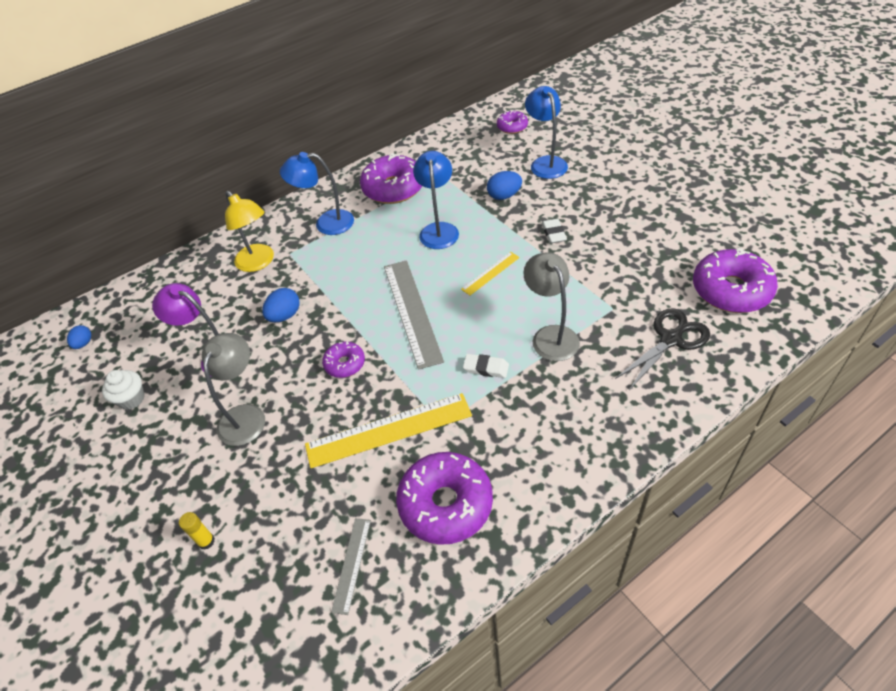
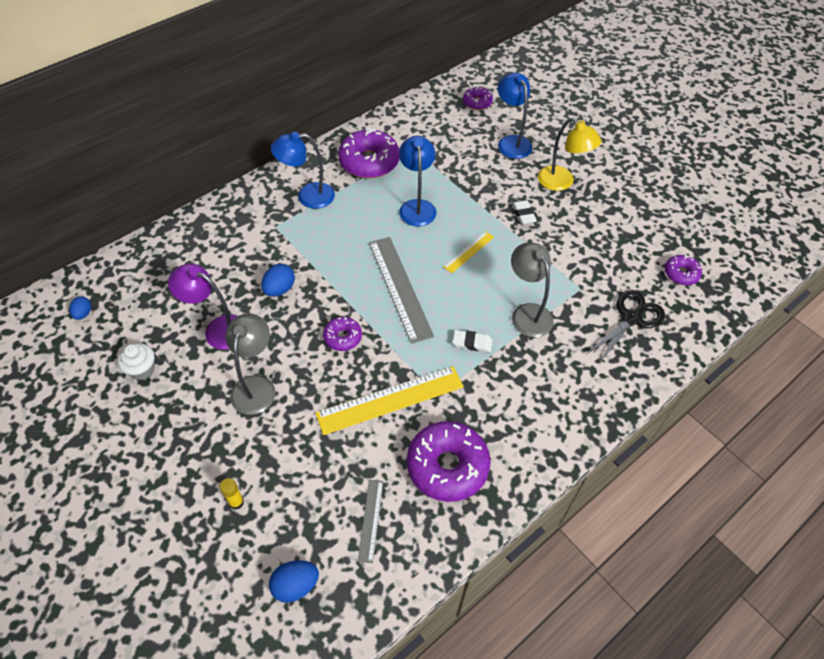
camera: 10 degrees left, 5 degrees up
yellow lamp [225,191,274,272] -> yellow lamp moved to [538,117,602,191]
blue egg [487,171,522,200] -> blue egg moved to [269,560,319,603]
purple donut [693,248,778,313] -> purple donut [665,255,702,285], size x0.53

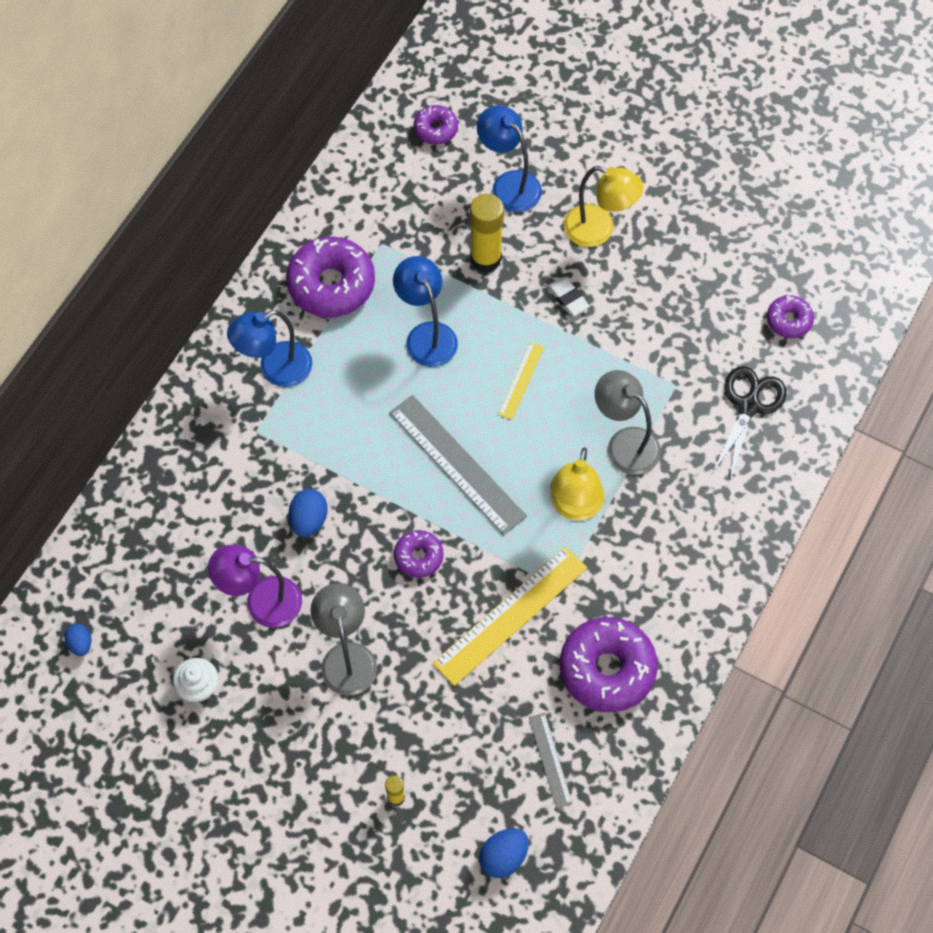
camera: 20 degrees left, 10 degrees up
white eraser [453,330,492,352] -> yellow lamp [550,448,605,521]
none -> yellow glue stick [470,194,504,272]

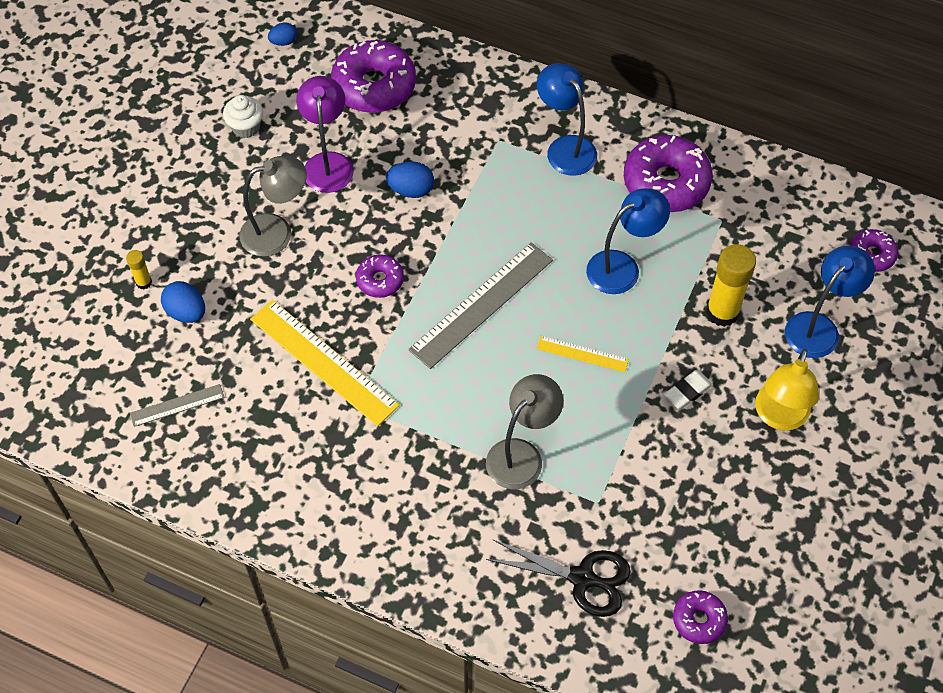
camera: 85 degrees right, 5 degrees down
blue egg [479,828,529,878] -> blue egg moved to [161,281,205,323]
yellow lamp [550,448,605,521] -> none
purple donut [560,617,658,712] -> purple donut moved to [331,40,416,113]

